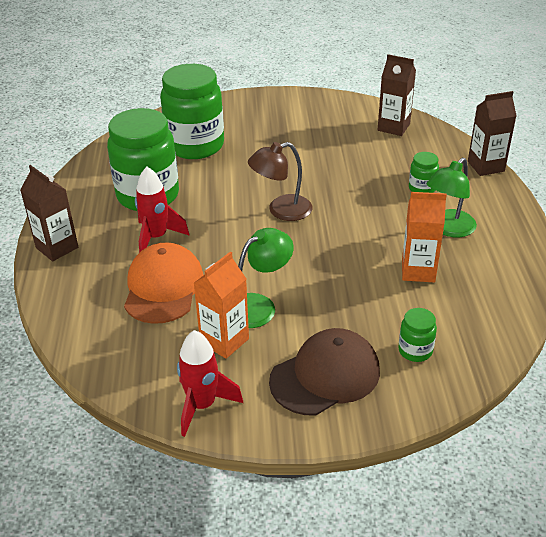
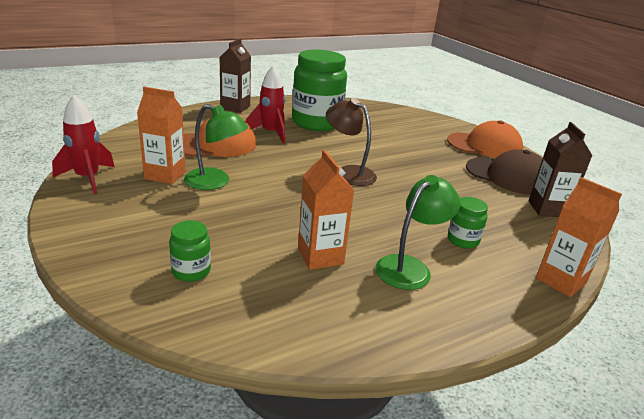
camera: 60 degrees right, 10 degrees down
green jar [160,64,224,159] -> none
brown cap [269,328,380,416] -> brown cap moved to [466,149,542,195]
green lamp [426,158,477,237] -> green lamp turned 120 degrees clockwise [375,175,460,290]
brown carton [468,91,517,176] -> orange carton [536,177,622,297]
none -> orange cap [447,120,523,158]

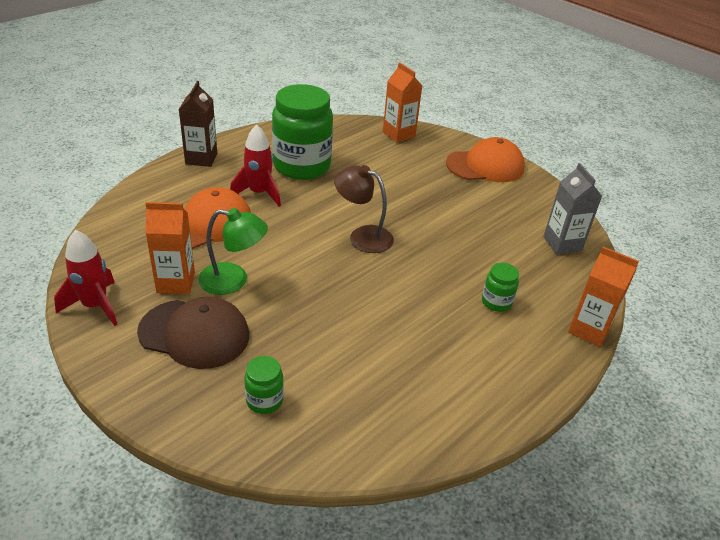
camera: 15 degrees left, 10 degrees up
orange carton [298,150,355,270] -> orange carton moved to [383,62,422,142]
green lamp [375,175,460,290] -> none
brown cap [466,149,542,195] -> brown cap moved to [137,297,249,369]
brown carton [528,122,593,217] -> grey carton [543,163,602,255]

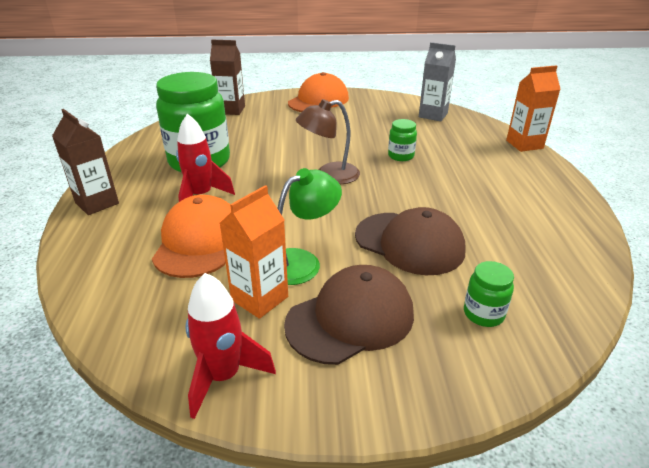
camera: 45 degrees left, 5 degrees down
orange carton [383,62,422,142] -> brown carton [210,40,245,115]
green jar [482,263,519,312] -> green jar moved to [388,119,417,161]
none -> brown cap [355,207,466,275]

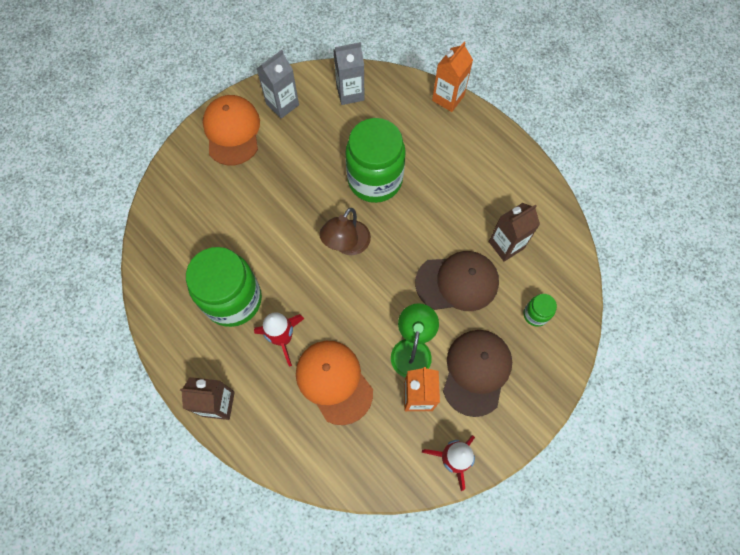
camera: 40 degrees left, 35 degrees up
brown carton [210,40,245,115] -> brown carton moved to [489,203,540,262]
green jar [388,119,417,161] -> green jar [345,118,406,203], size x2.30
none -> grey carton [257,50,299,118]

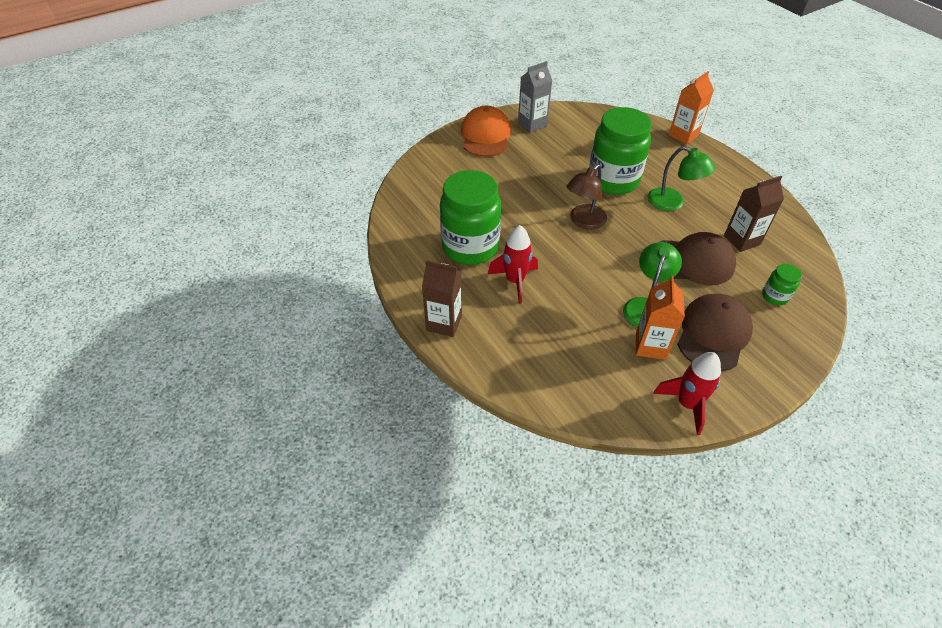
camera: 10 degrees right, 20 degrees down
orange cap [296,341,373,425] -> none
grey carton [333,42,365,105] -> none
none -> green lamp [648,146,716,211]

